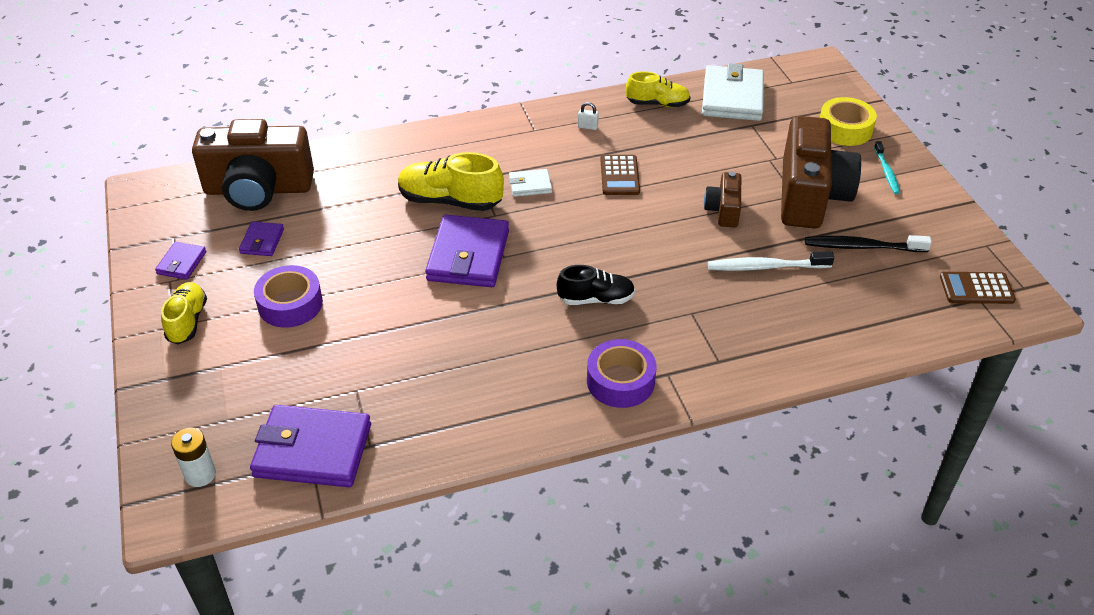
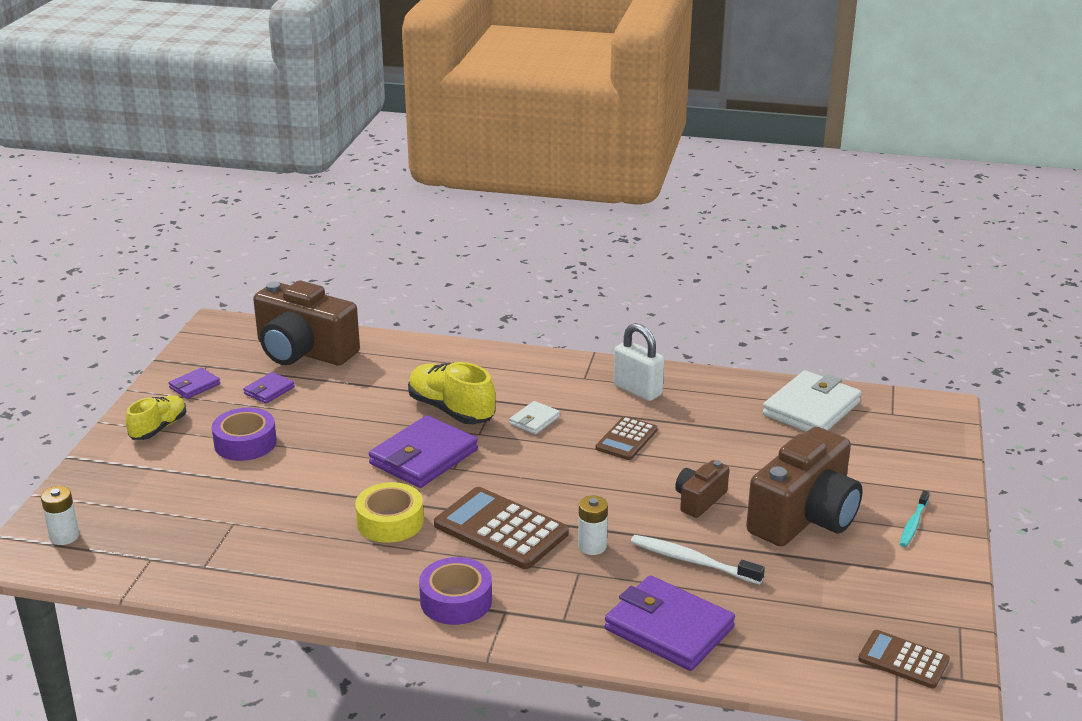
camera: 30 degrees right, 15 degrees down
purple wallet [250,405,371,487] -> purple wallet moved to [605,575,735,671]
white wallet [509,169,552,197] -> white wallet turned 75 degrees counterclockwise [509,401,560,434]
black shoe [557,265,635,305] -> brown calculator [434,487,569,569]
white padlock [578,102,599,130] -> white padlock [614,323,664,401], size x2.35
yellow shoe [626,71,690,107] -> none
black toothbrush [805,235,932,252] -> none
yellow tape [820,97,877,146] -> yellow tape moved to [355,482,424,543]
none -> white battery [578,496,608,555]

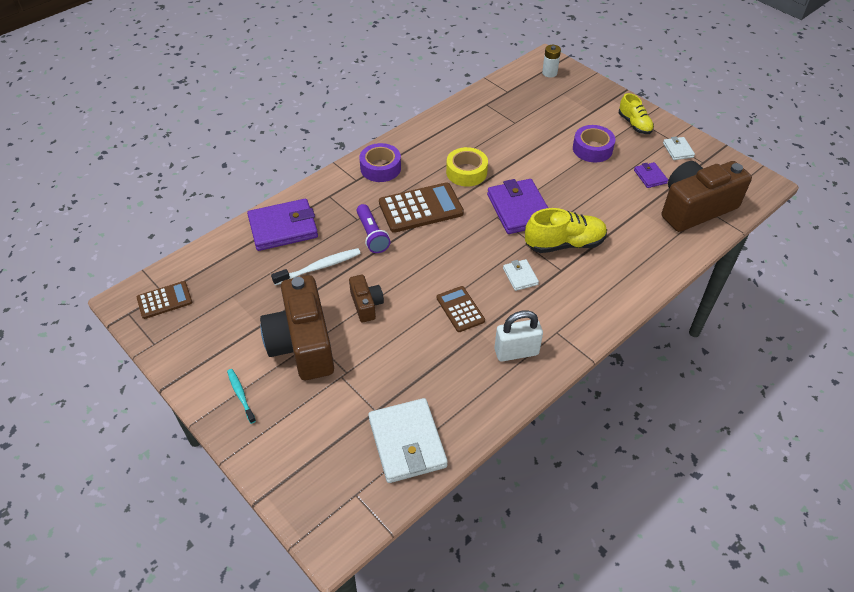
camera: 125 degrees right, 20 degrees up
purple wallet [169,368,220,399] -> white wallet [663,136,695,160]
white battery [578,496,608,555] -> purple flashlight [356,204,390,253]

